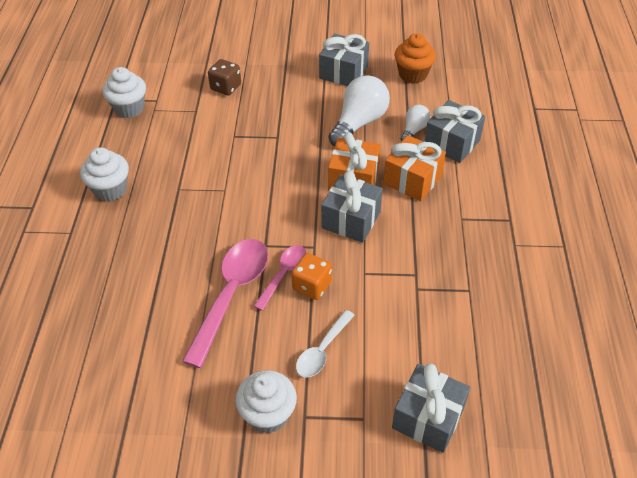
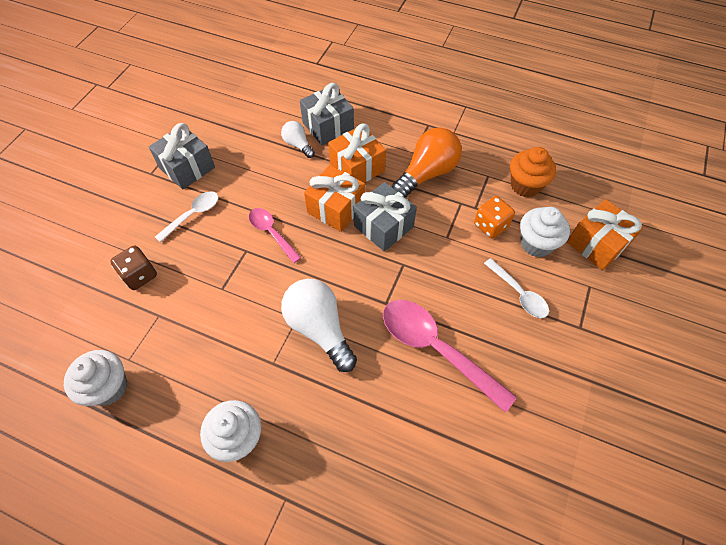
camera: 70 degrees left, 10 degrees up
white cupcake [235,370,297,434] -> white cupcake moved to [520,207,570,257]
pink spoon [253,245,307,311] -> pink spoon moved to [249,208,301,263]
orange dice [291,253,332,300] -> orange dice moved to [474,196,515,239]
white light bulb [328,75,390,147] -> white light bulb moved to [281,279,357,372]
grey gift [392,364,470,453] -> orange gift [567,199,644,270]
orange cupcake [395,33,436,84] -> orange cupcake moved to [510,147,556,197]
none -> white spoon [155,191,218,243]
none -> orange light bulb [392,128,462,198]

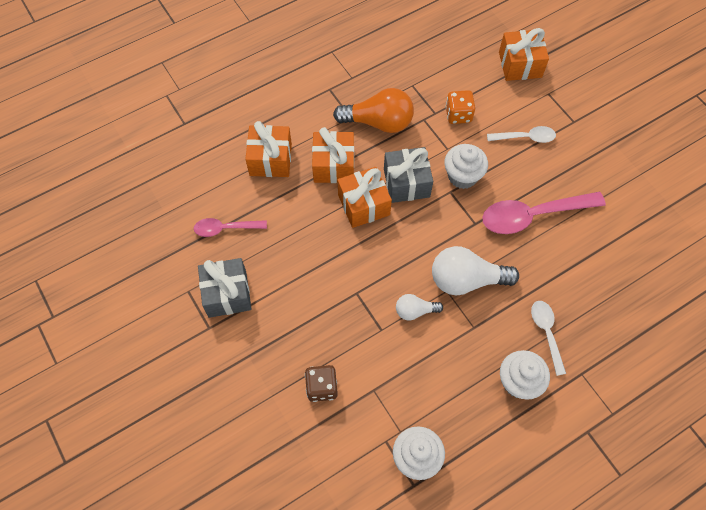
camera: 55 degrees left, 5 degrees up
white spoon [155,191,218,243] -> white spoon moved to [531,301,566,376]
pink spoon [249,208,301,263] -> pink spoon moved to [194,218,267,237]
white light bulb [281,121,315,158] -> white light bulb moved to [396,294,443,320]
grey gift [300,83,354,146] -> orange gift [245,121,292,177]
orange light bulb [392,128,462,198] -> orange light bulb turned 105 degrees clockwise [333,88,414,133]
orange cupcake [510,147,556,197] -> none
white cupcake [520,207,570,257] -> white cupcake moved to [444,144,488,189]

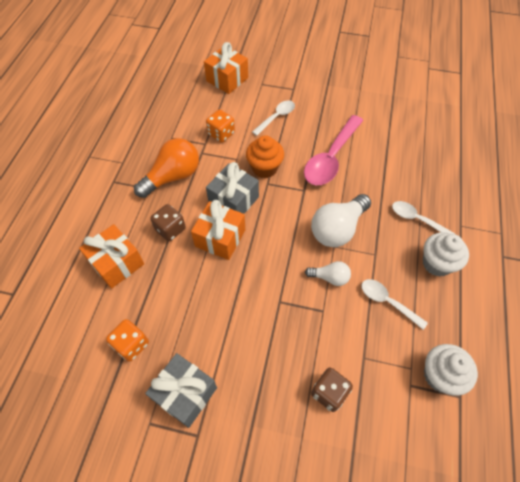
camera: 45 degrees left, 5 degrees down
pink spoon [194,218,267,237] -> orange dice [106,319,149,362]
orange gift [312,127,354,183] -> brown dice [150,204,186,241]
white light bulb [396,294,443,320] -> white light bulb turned 120 degrees counterclockwise [305,261,351,286]
white cupcake [444,144,488,189] -> orange cupcake [246,135,284,178]
none -> white spoon [361,279,428,330]

